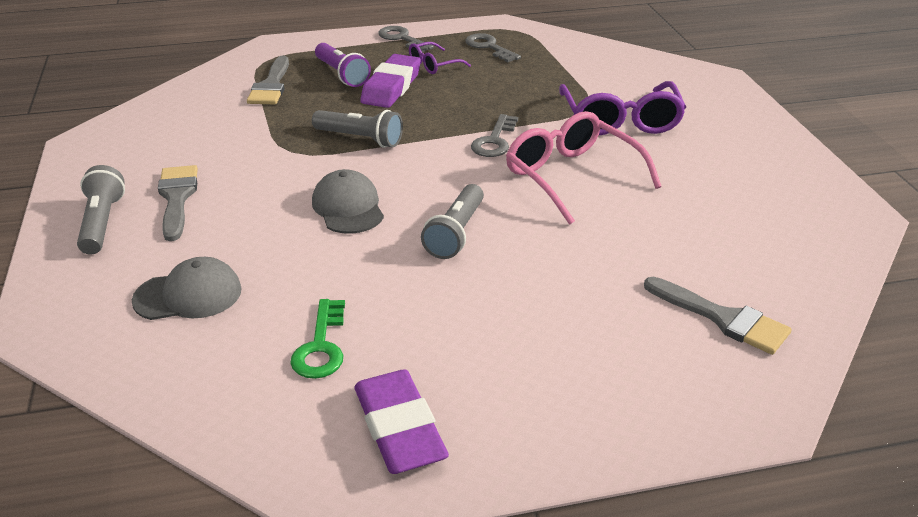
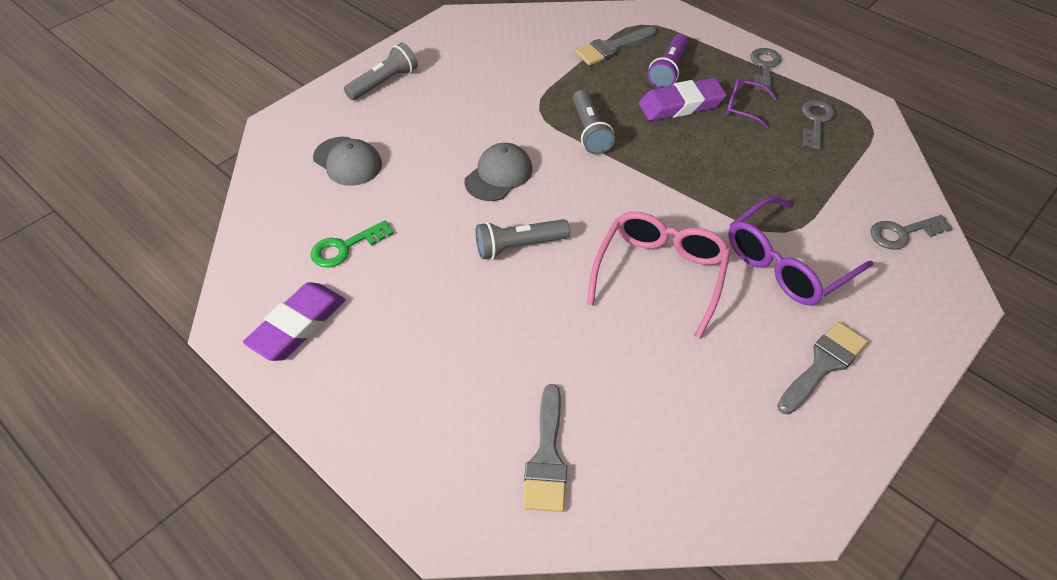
camera: 55 degrees right, 15 degrees up
grey brush [158,165,198,241] -> grey brush moved to [777,322,868,414]
grey key [471,114,518,157] -> grey key moved to [870,215,952,249]

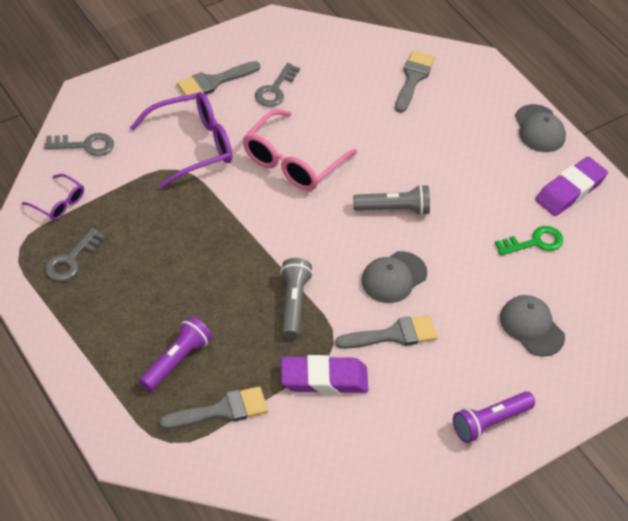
camera: 170 degrees left, 0 degrees up
grey flashlight [344,43,418,100] -> purple flashlight [453,391,535,443]
purple eraser [639,78,727,121] -> purple eraser moved to [281,355,368,394]
purple glasses [726,78,777,128] -> purple glasses moved to [22,174,84,220]
grey key [751,48,781,92] -> grey key moved to [255,63,300,107]
none -> grey brush [335,315,438,349]
none -> grey cap [515,104,566,152]

